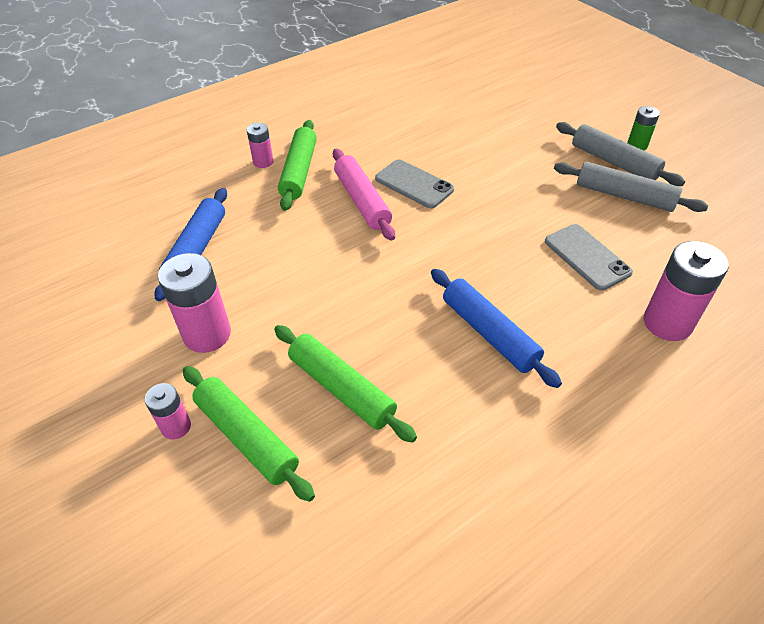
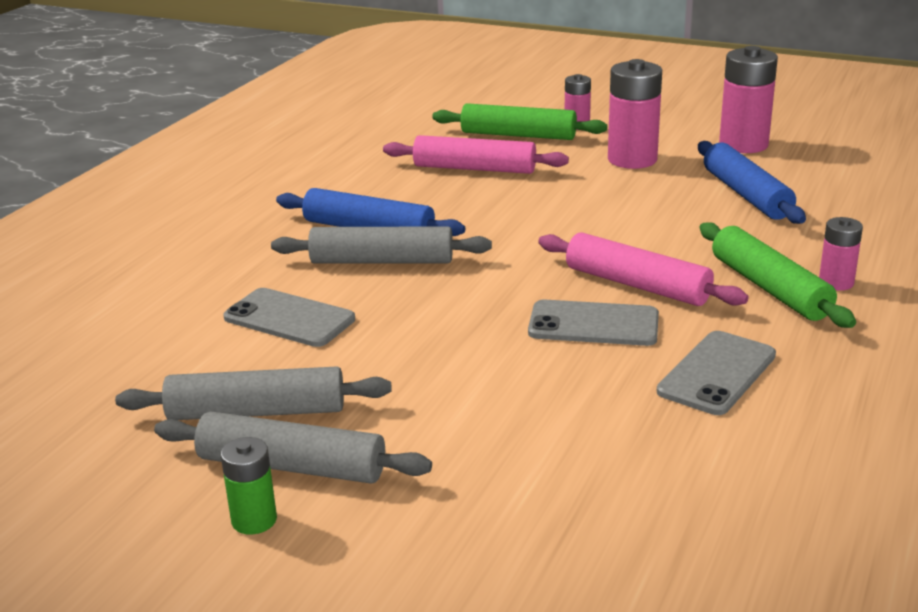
camera: 150 degrees right, 20 degrees down
green rolling pin [274,325,417,443] -> pink rolling pin [383,135,569,174]
pink battery [644,241,729,341] -> pink battery moved to [719,46,778,153]
none -> grey rolling pin [271,226,492,264]
none -> grey phone [657,331,776,415]

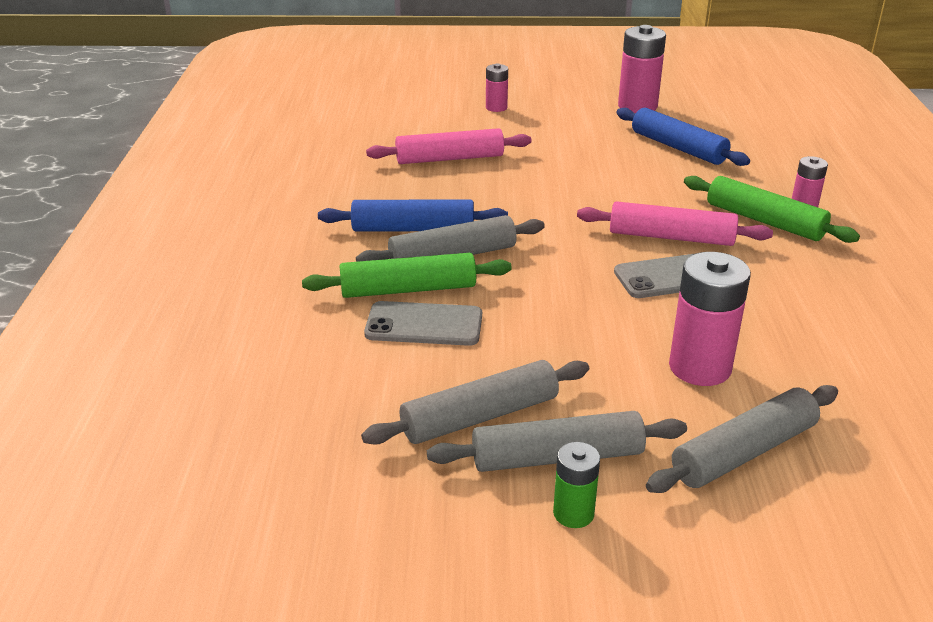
camera: 25 degrees left, 5 degrees up
green rolling pin [432,103,607,140] -> green rolling pin moved to [302,253,512,298]
pink battery [608,59,662,169] -> pink battery moved to [669,252,751,386]
grey phone [657,331,776,415] -> none
none -> grey rolling pin [646,385,838,493]

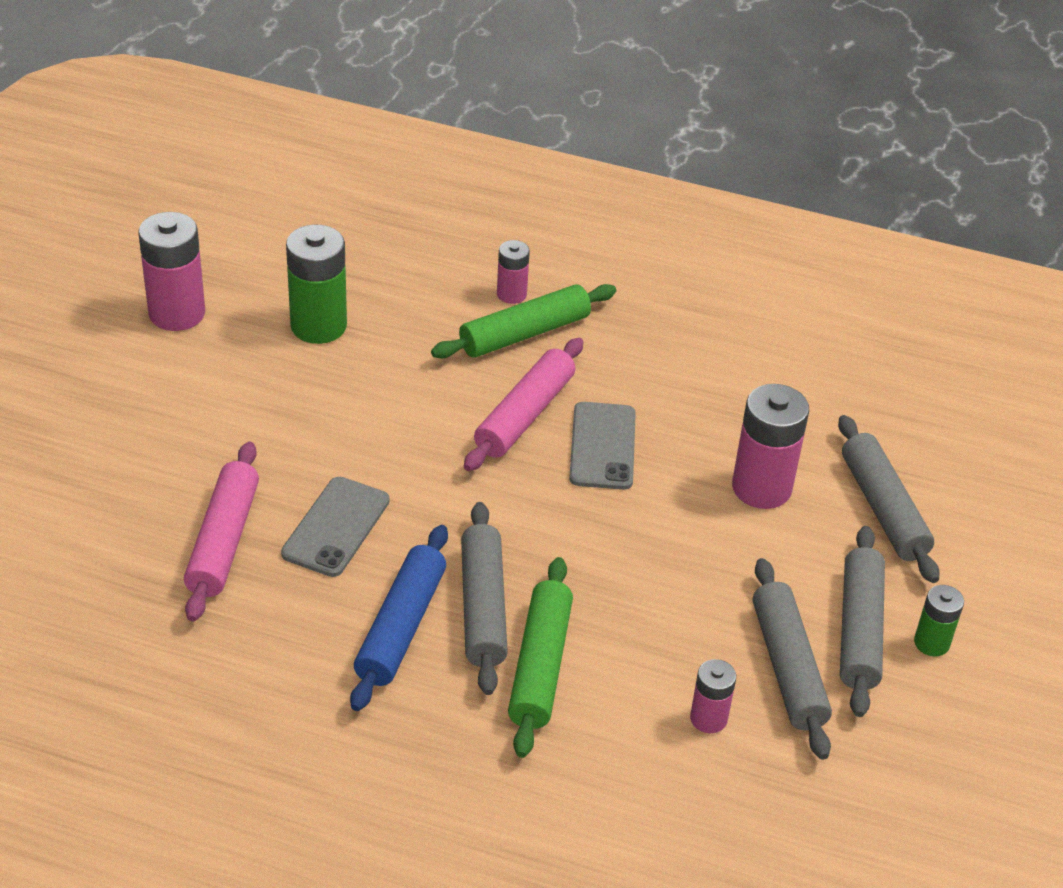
camera: 75 degrees left, 10 degrees up
grey phone [364,301,482,346] -> grey phone moved to [281,477,389,577]
pink battery [486,64,508,112] -> pink battery moved to [690,659,736,733]
blue rolling pin [616,108,750,166] -> green battery [286,225,347,344]

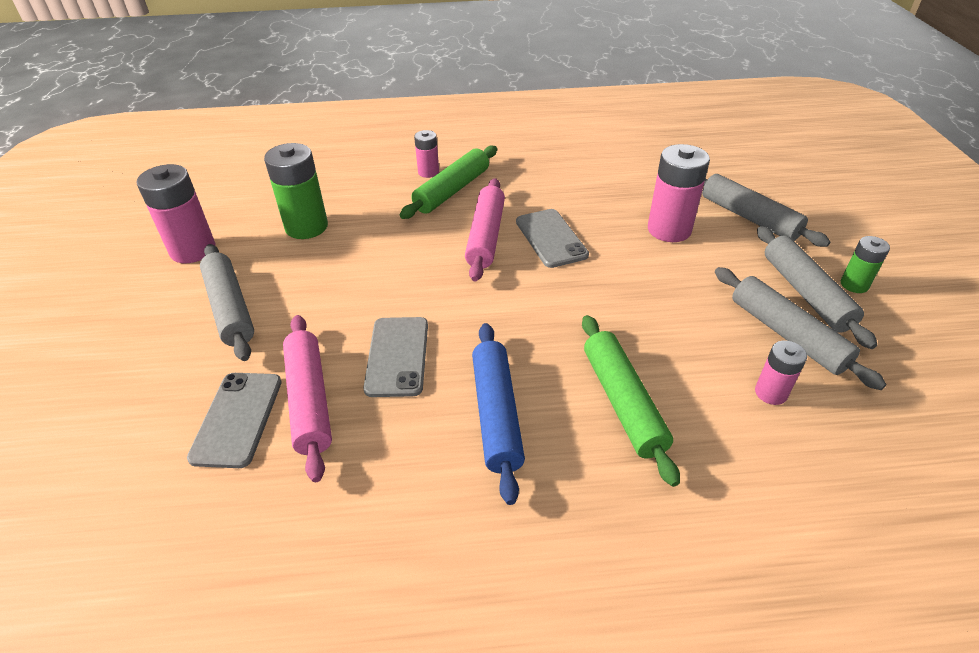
camera: 20 degrees left, 0 degrees up
grey rolling pin [461,502,508,695] -> grey rolling pin moved to [200,244,254,361]
none -> grey phone [187,373,282,468]

